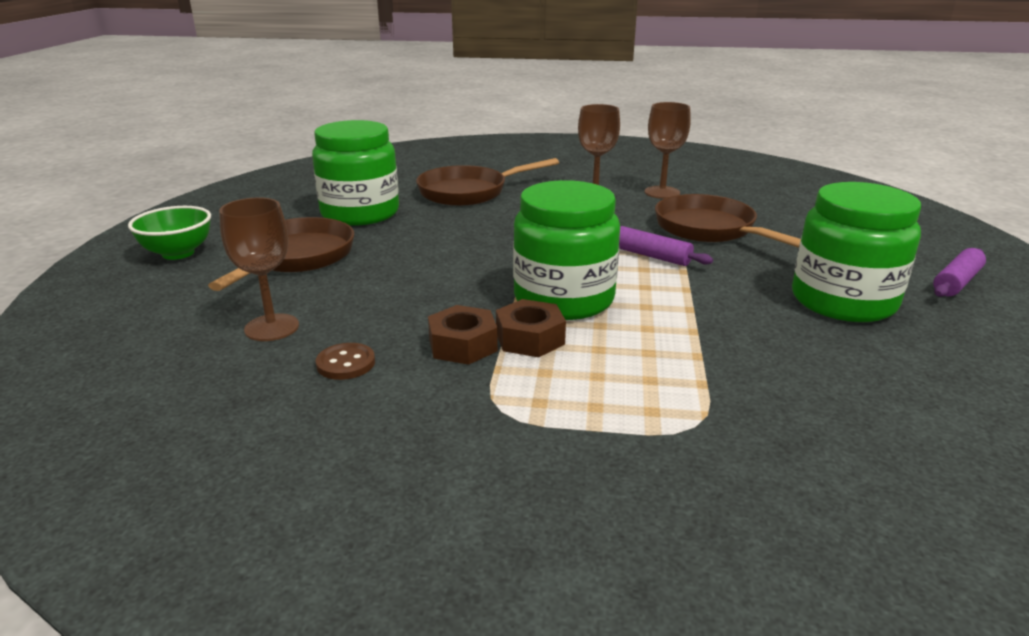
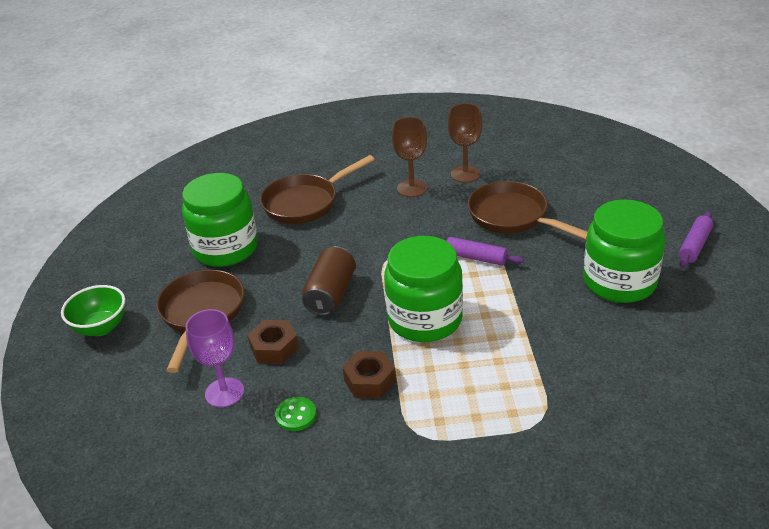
camera: 10 degrees left, 10 degrees up
brown goblet [219,197,299,341] -> purple goblet [185,309,244,408]
brown button [316,343,375,380] -> green button [275,397,316,431]
brown nut [496,299,566,357] -> brown nut moved to [247,320,299,364]
none -> brown can [302,246,356,316]

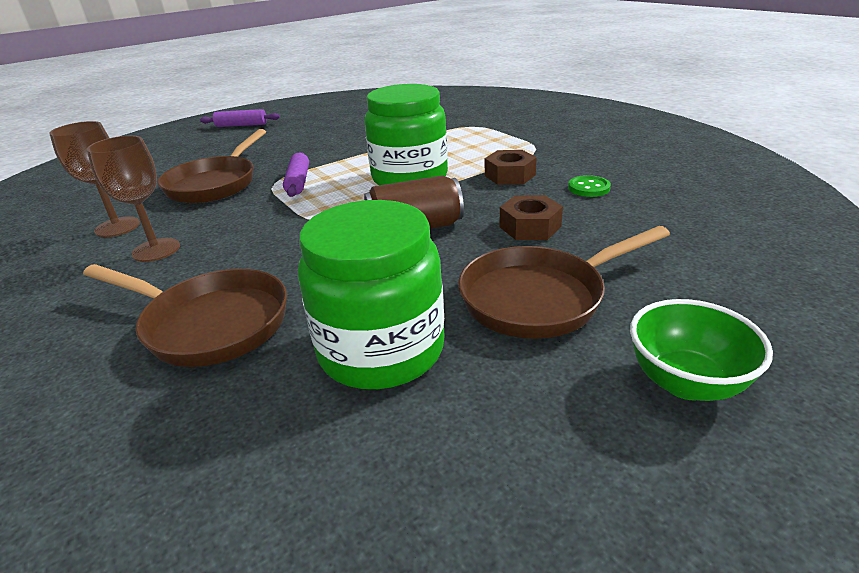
camera: 120 degrees left, 5 degrees down
purple goblet [185,309,244,408] -> none
green jar [583,199,665,303] -> none

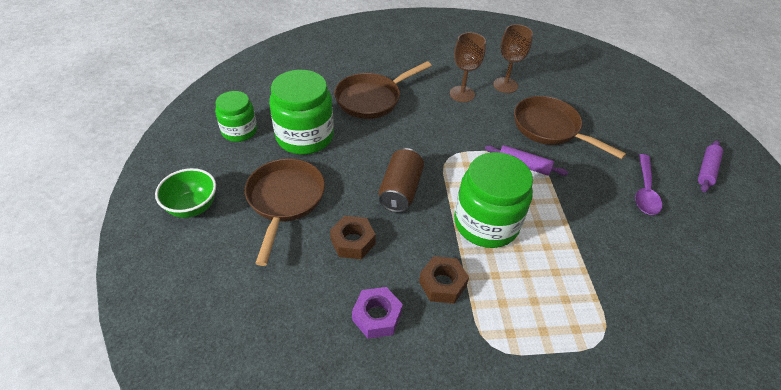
camera: 115 degrees right, 15 degrees up
green button [568,175,611,197] -> purple nut [352,287,403,339]
none -> green jar [215,91,257,142]
none -> purple spoon [635,154,662,215]

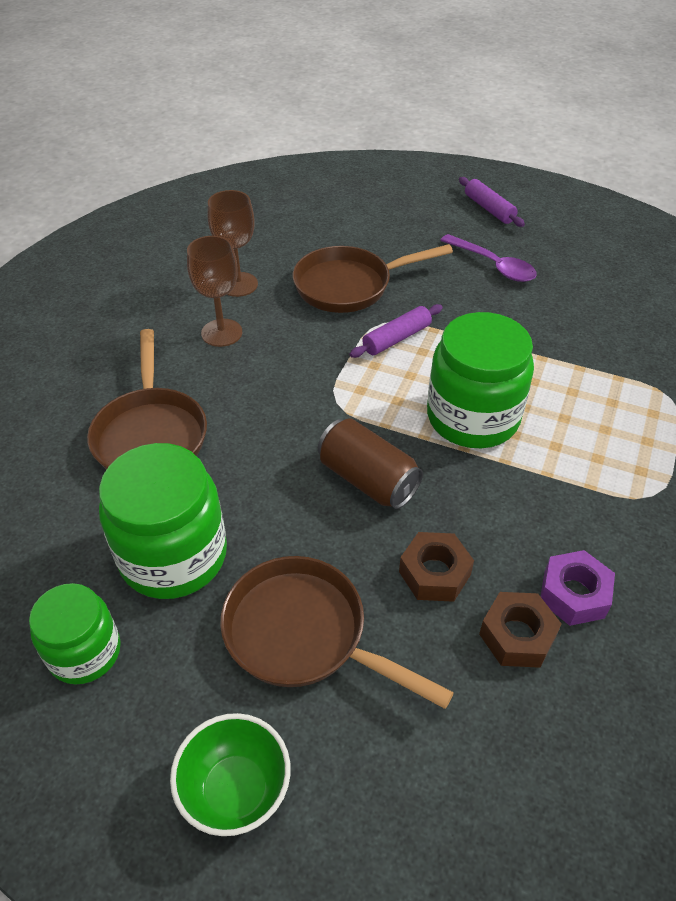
camera: 60 degrees left, 0 degrees up
brown nut [419,256,469,304] -> brown nut moved to [479,592,561,668]

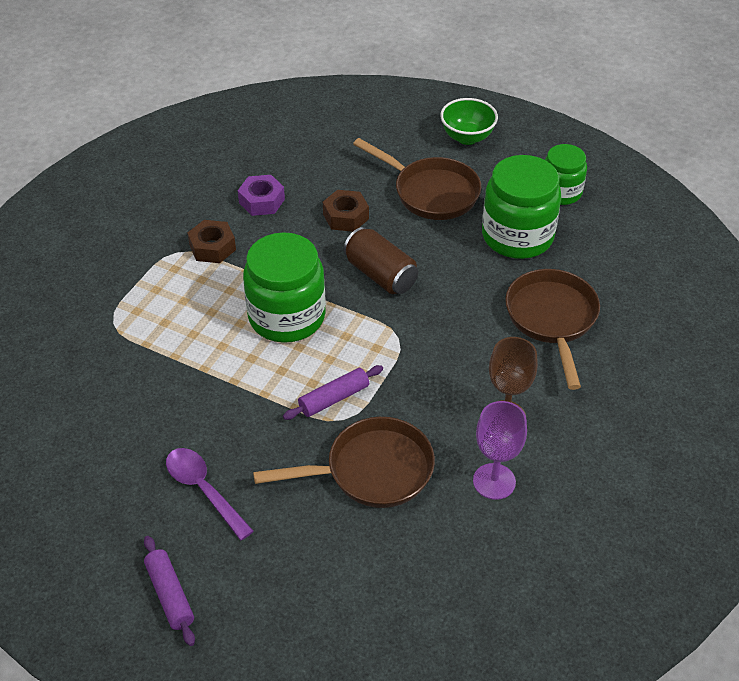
camera: 175 degrees left, 0 degrees up
brown goblet [207,190,258,297] -> purple goblet [473,401,527,500]
brown nut [479,592,561,668] -> brown nut moved to [188,220,236,263]

